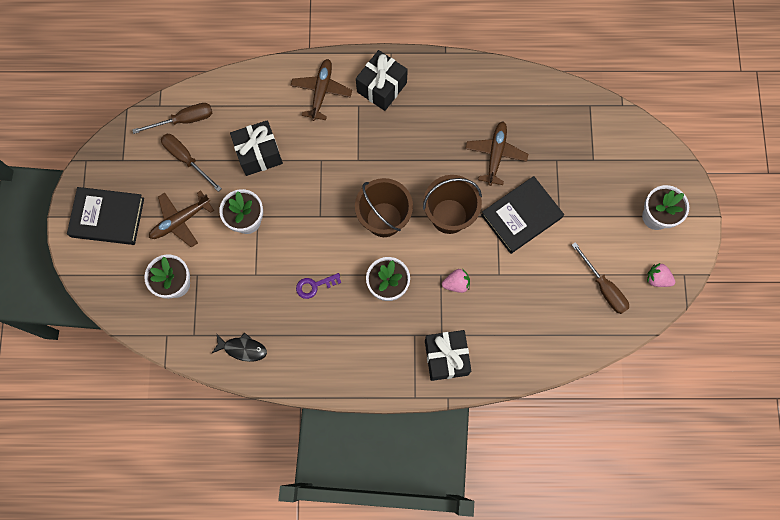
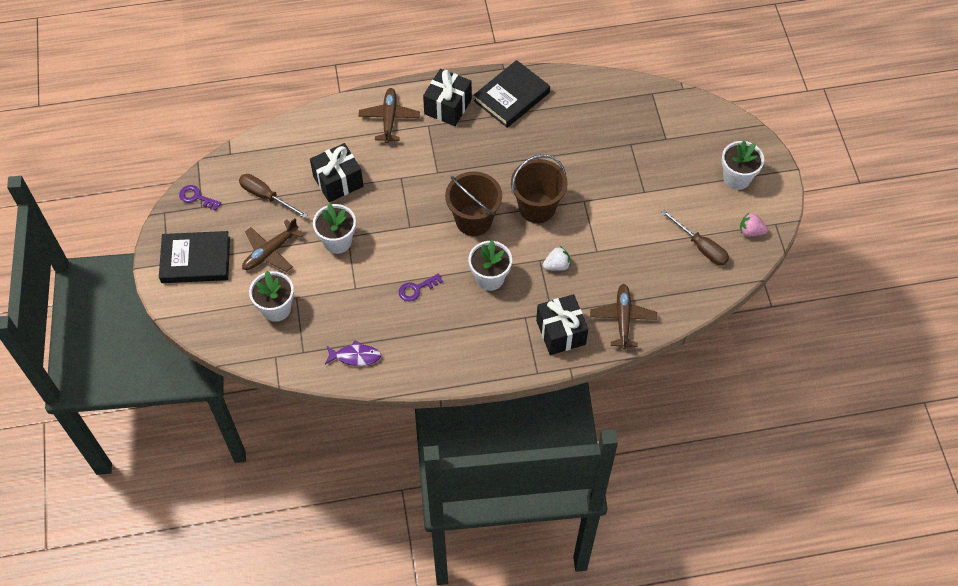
camera: 10 degrees left, 15 degrees down
brown screwdriver [132,103,212,134] -> none
black fish [212,332,267,362] -> purple fish [325,340,381,366]
pink strawberry [442,269,470,293] -> white strawberry [543,246,571,271]
brown plane [465,122,528,186] -> brown plane moved to [590,284,657,350]
black book [481,176,564,254] -> black book moved to [474,60,550,128]
none -> purple key [179,185,221,211]

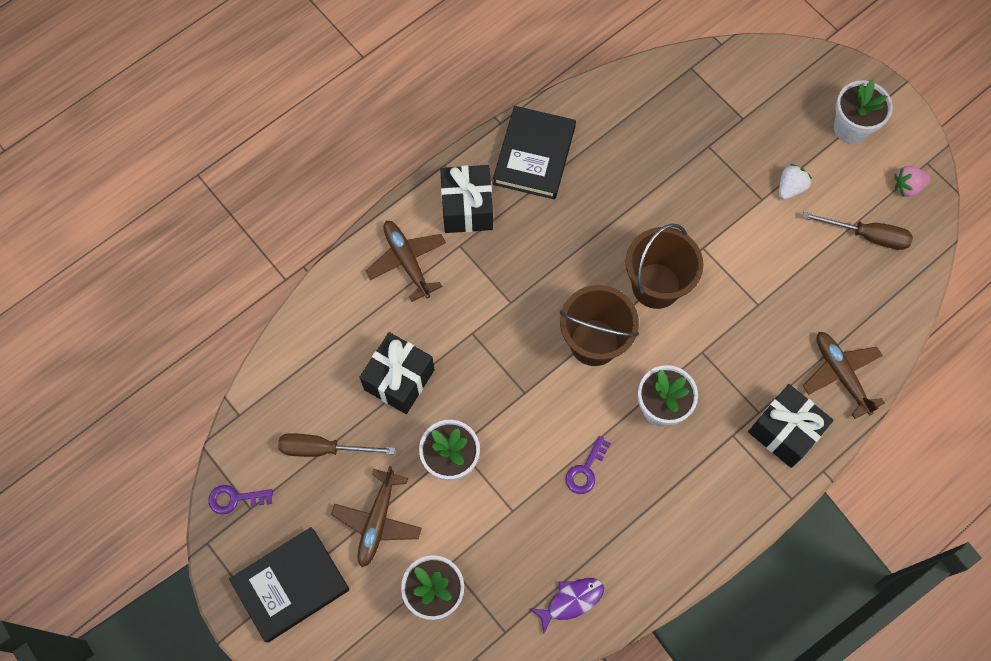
camera: 30 degrees left, 10 degrees up
white strawberry [543,246,571,271] -> white strawberry moved to [779,164,812,200]

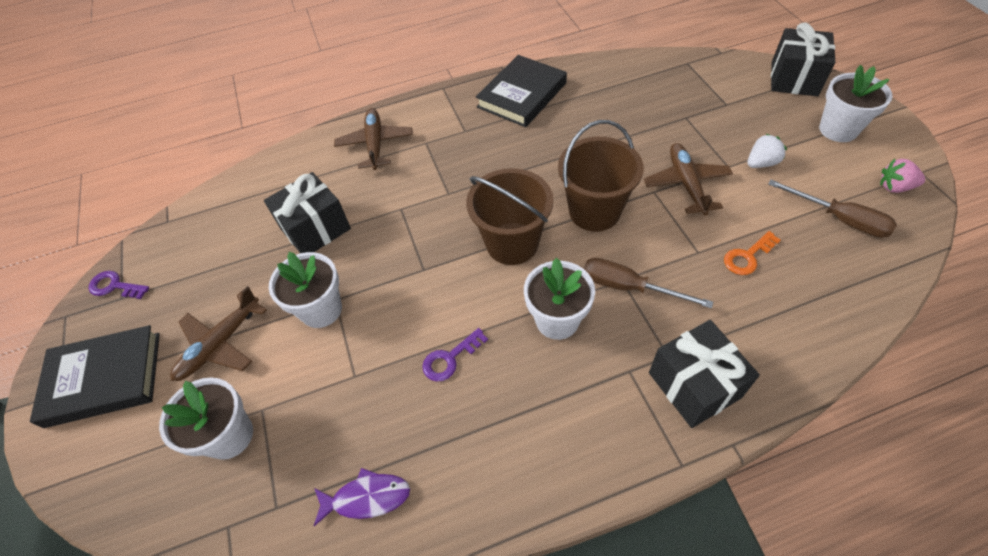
camera: 25 degrees right, 15 degrees down
brown screwdriver [278,433,395,457] -> brown screwdriver moved to [584,258,713,309]
black gift [440,165,493,233] -> black gift moved to [771,22,835,96]
brown plane [803,332,885,419] -> brown plane moved to [644,143,733,216]
none -> orange key [724,231,781,275]

